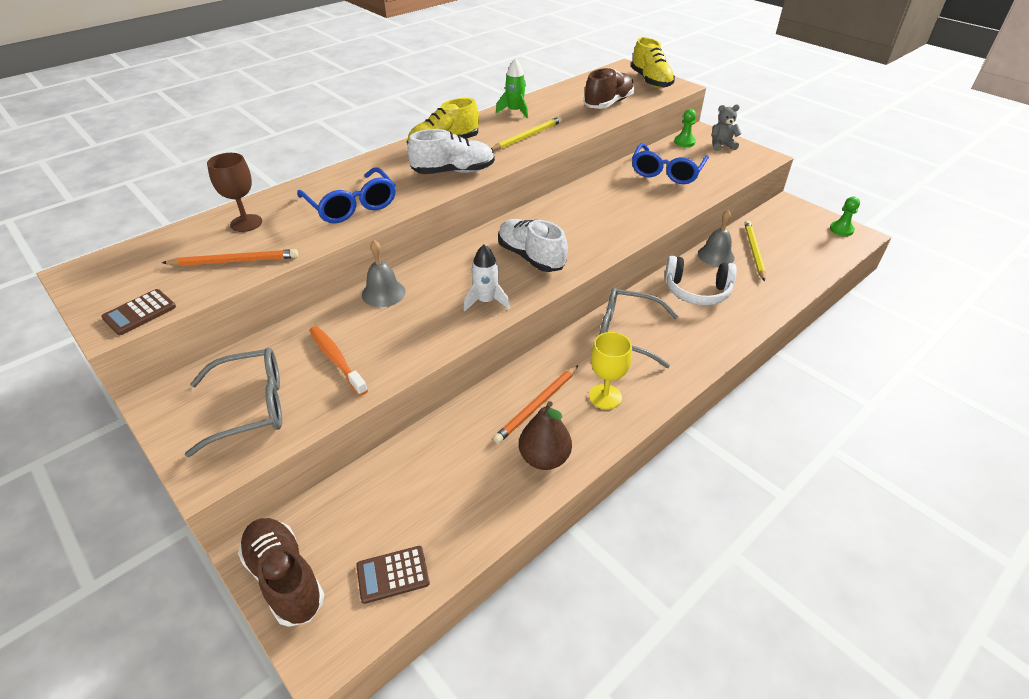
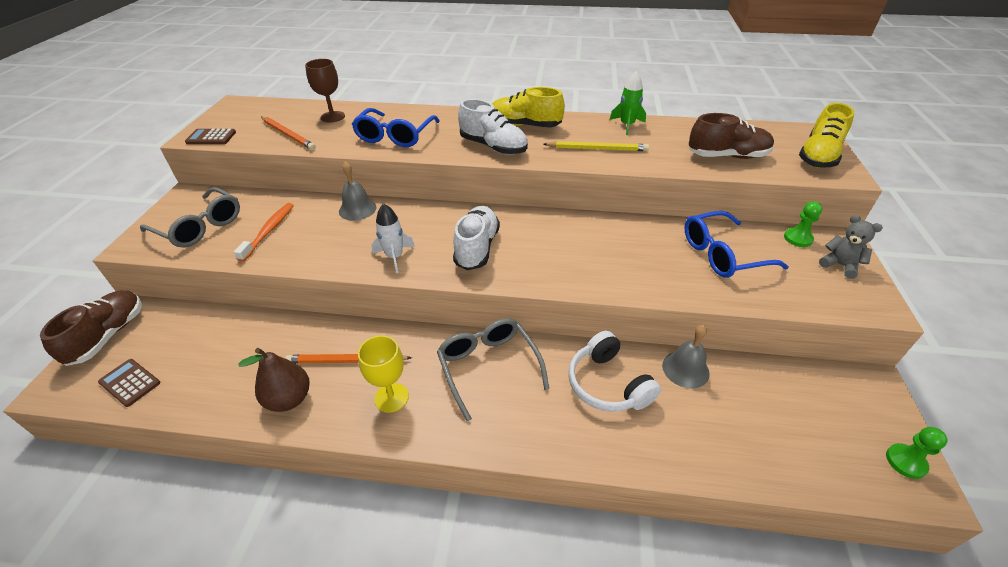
camera: 50 degrees right, 0 degrees up
yellow pencil [744,221,766,281] -> none

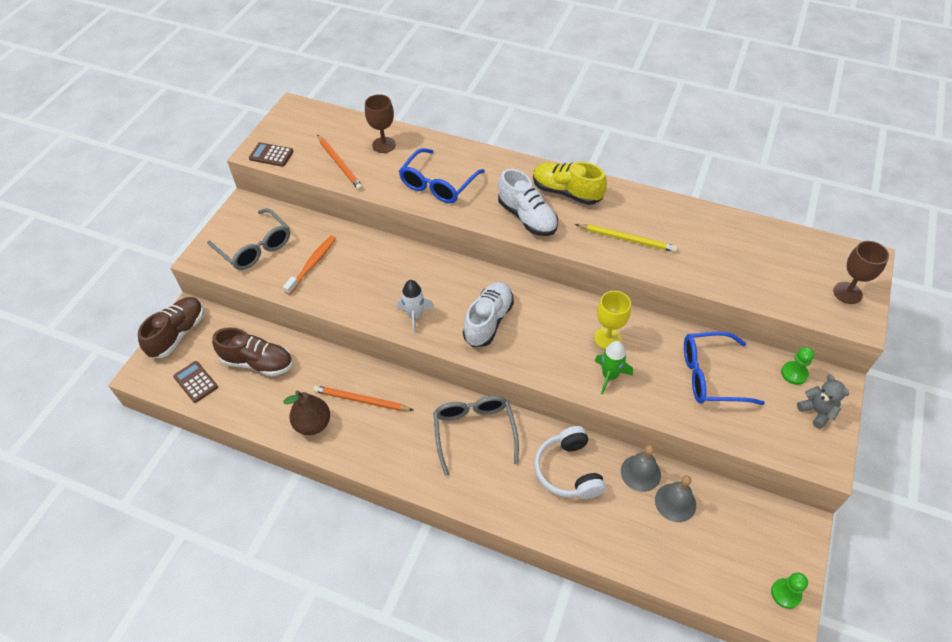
camera: 15 degrees right, 10 degrees up
grey bell [339,161,376,221] -> grey bell moved to [655,475,696,522]
yellow goblet [358,335,409,413] -> yellow goblet moved to [594,291,631,350]
green rocket [610,71,646,135] -> green rocket moved to [595,341,633,395]
brown shoe [689,113,774,159] -> brown shoe moved to [212,327,293,376]
yellow shoe [799,103,854,168] -> brown goblet [833,241,889,304]

